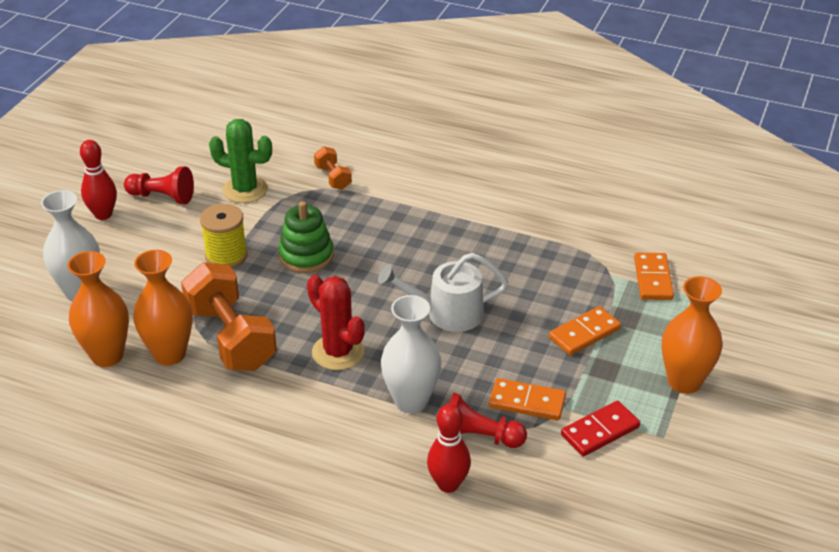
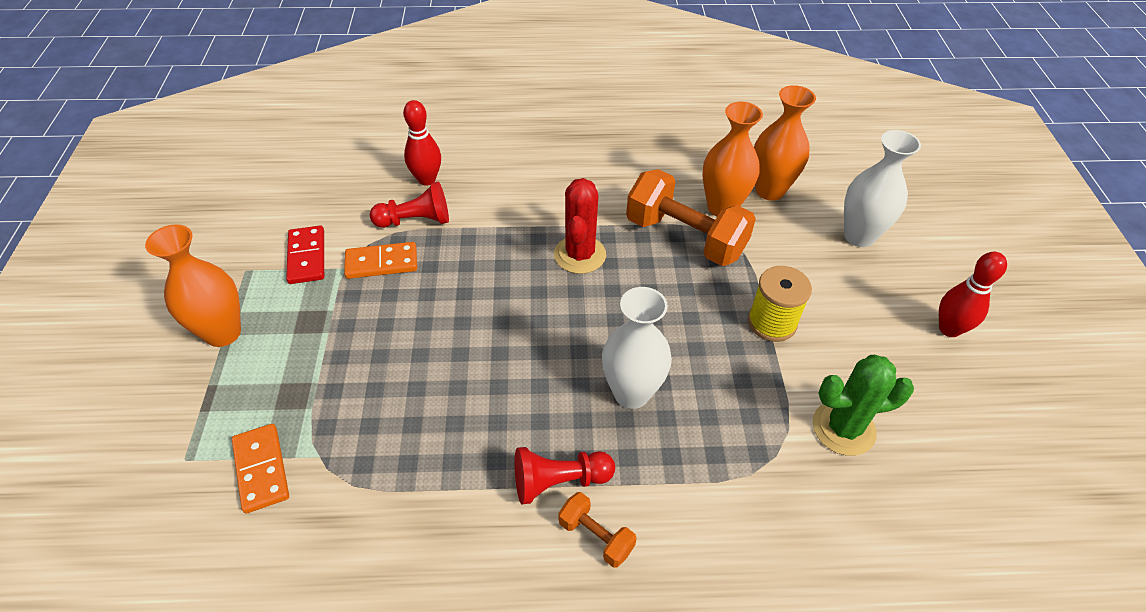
camera: 155 degrees right, 10 degrees up
red pawn [124,167,194,204] -> red pawn moved to [515,447,615,504]
green stacking toy [278,201,334,273] -> none
red cactus [307,275,365,370] -> red cactus turned 75 degrees clockwise [554,178,606,274]
orange dumbbell [314,146,352,190] -> orange dumbbell moved to [559,492,637,568]
white watering can [378,253,508,332] -> none
white vase [381,295,441,414] -> white vase moved to [602,287,672,409]
orange domino [549,306,621,356] -> none
red domino [561,401,640,457] -> red domino turned 45 degrees counterclockwise [286,226,324,284]

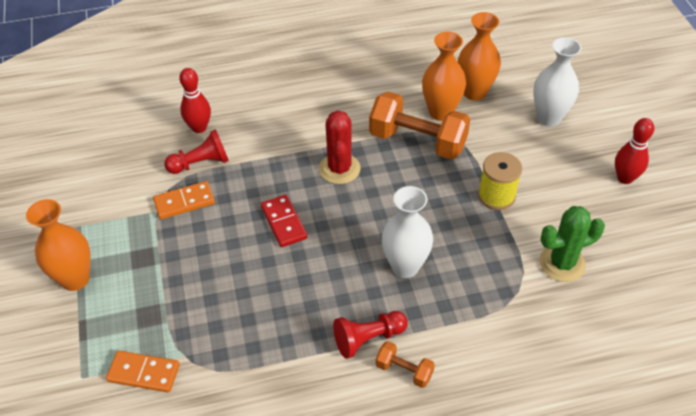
camera: 10 degrees left, 0 degrees up
orange domino [232,424,289,513] -> orange domino turned 45 degrees counterclockwise [106,351,180,393]
red domino [286,226,324,284] -> red domino moved to [261,195,307,247]

